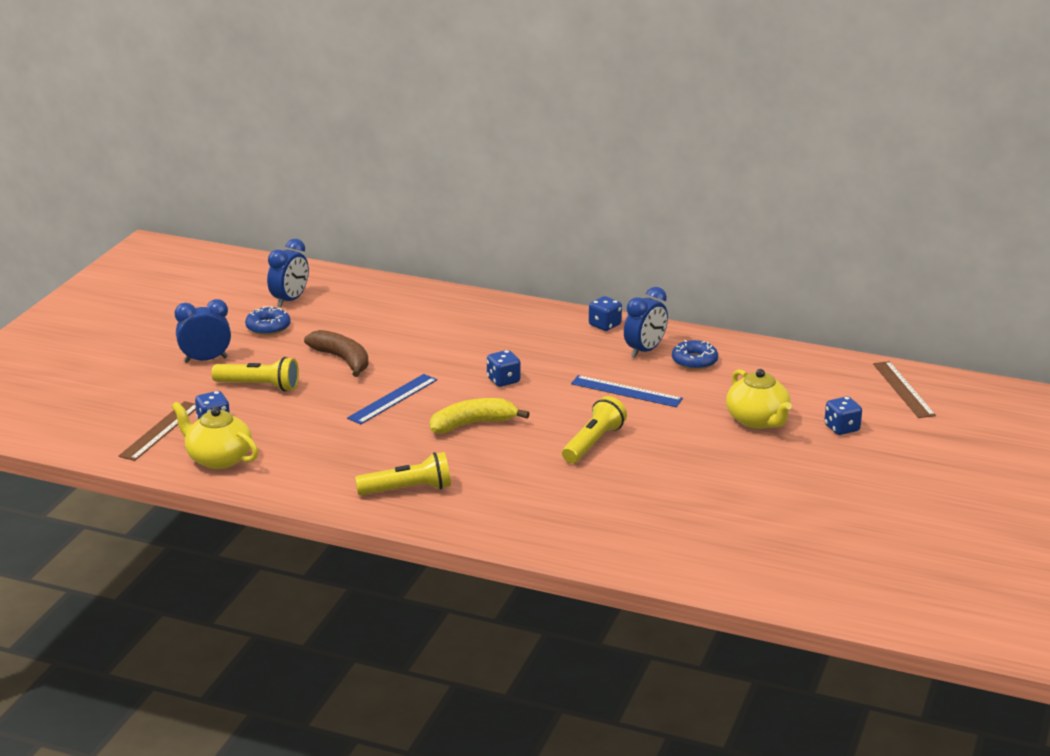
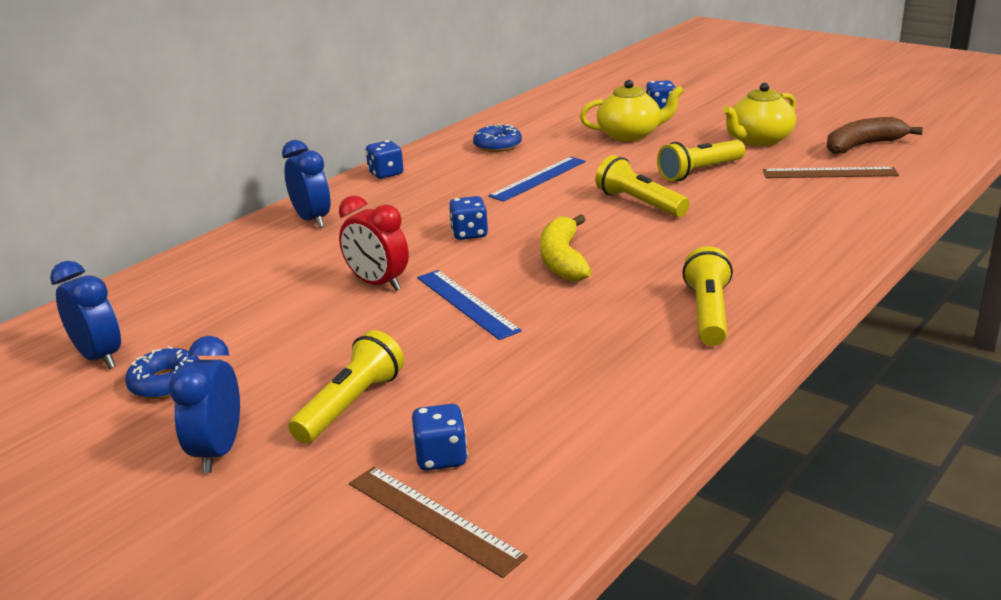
camera: 70 degrees left, 0 degrees up
yellow teapot [172,402,258,469] -> yellow teapot moved to [723,83,796,146]
brown banana [304,330,369,377] -> brown banana moved to [827,117,923,154]
blue clock [624,287,668,358] -> blue clock moved to [282,140,330,228]
brown ruler [873,361,936,418] -> brown ruler moved to [763,167,899,178]
none -> red clock [339,196,409,291]
none -> yellow flashlight [657,140,746,181]

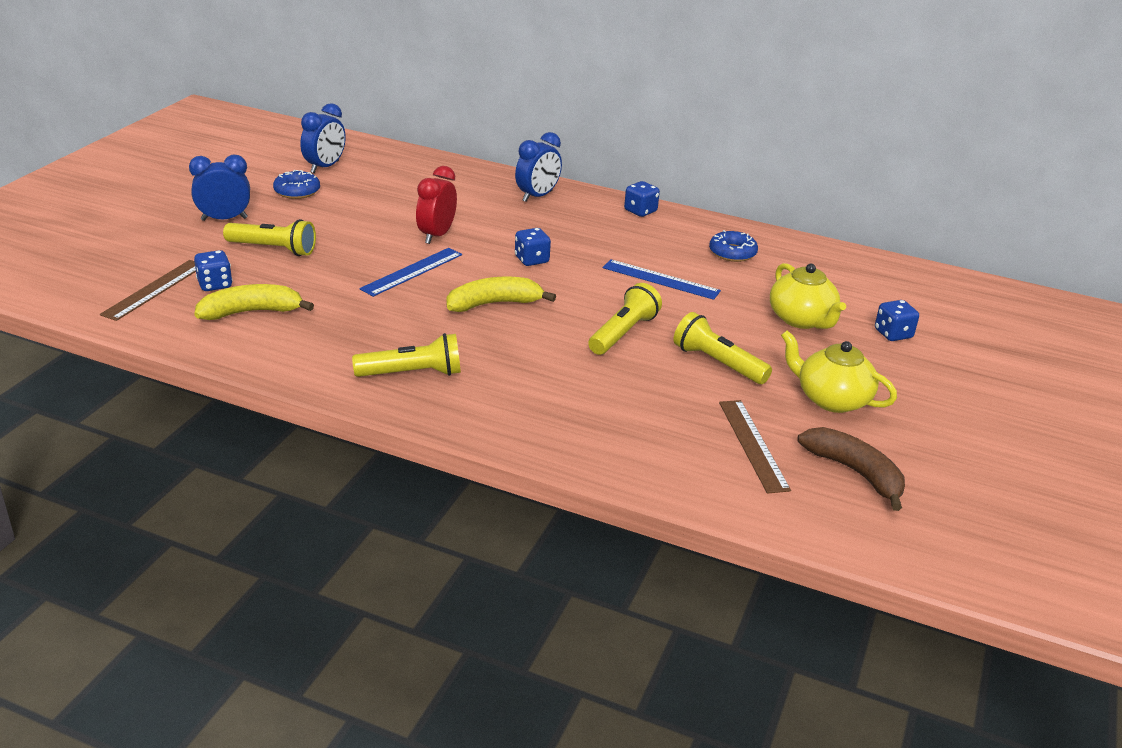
camera: 70 degrees right, 5 degrees up
none -> yellow banana [194,284,314,320]

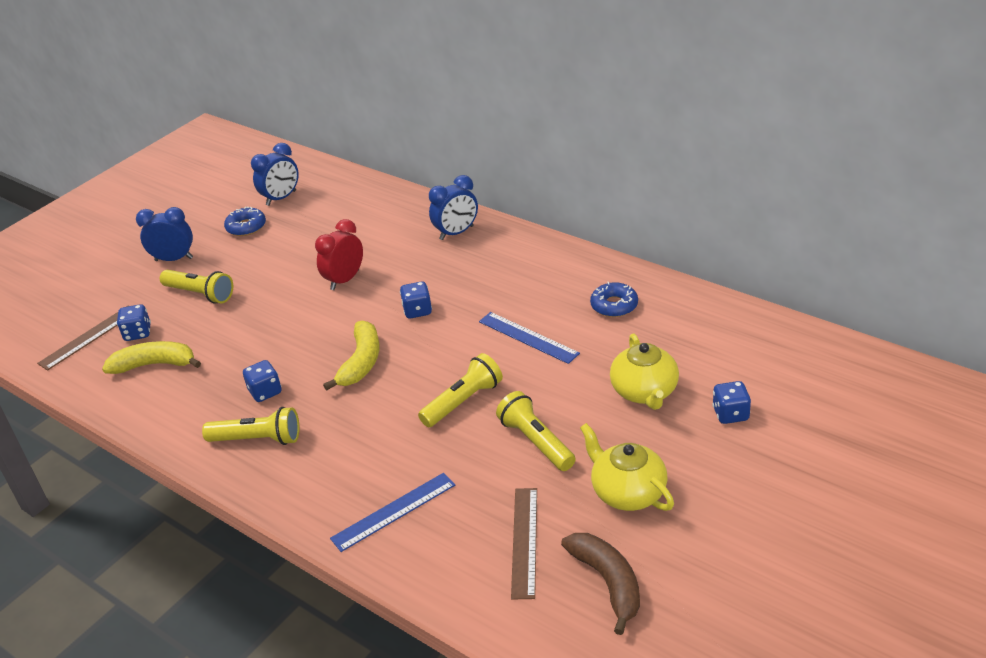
camera: 20 degrees right, 5 degrees up
blue ruler [359,248,462,297] -> blue ruler moved to [330,473,455,552]
yellow banana [446,277,556,312] -> yellow banana turned 105 degrees clockwise [323,321,379,391]
blue dice [624,181,660,217] -> blue dice moved to [243,360,282,402]

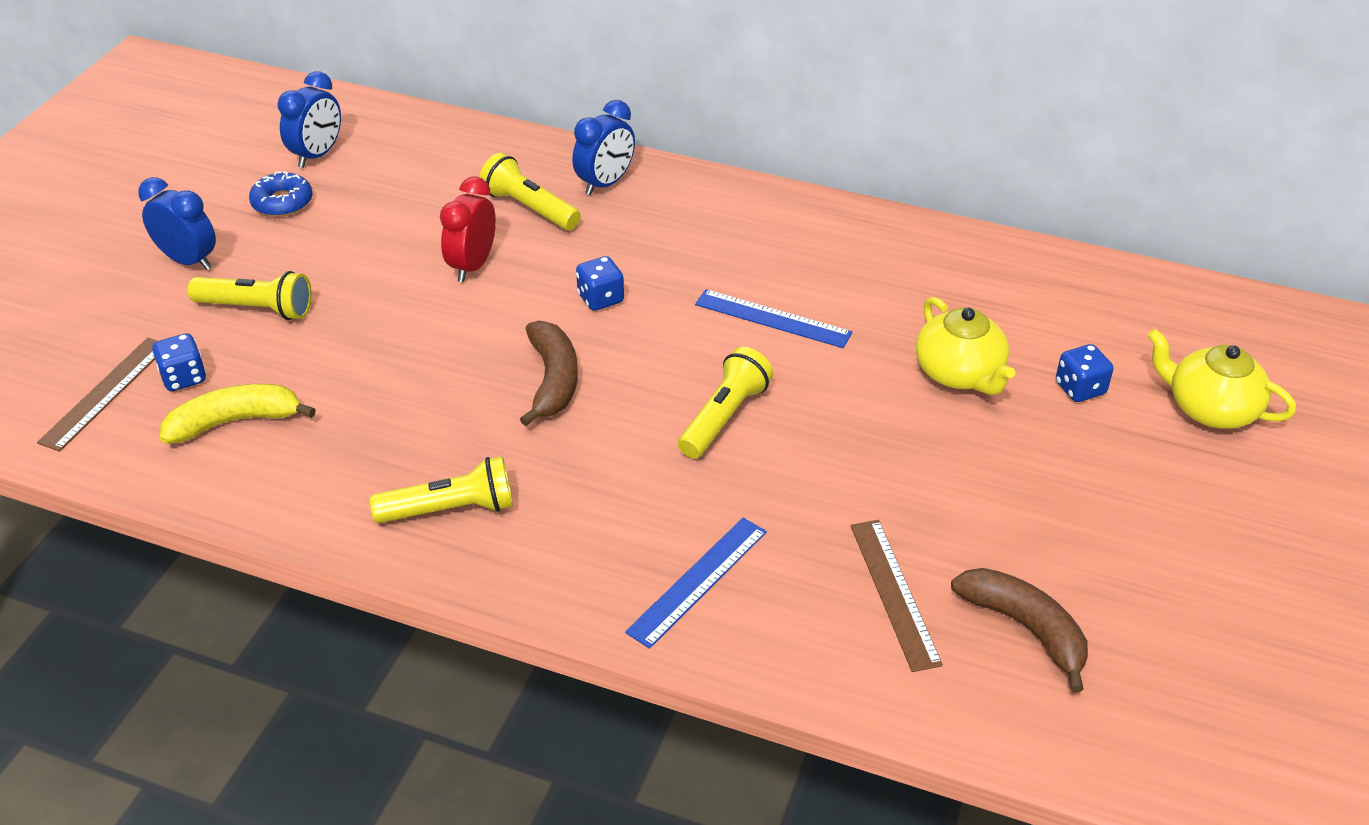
camera: 20 degrees left, 5 degrees up
blue clock [136,207,193,261] -> blue clock turned 45 degrees clockwise [138,177,216,270]
blue dice [243,360,282,402] -> none
yellow banana [323,321,379,391] -> brown banana [520,320,578,426]
yellow flashlight [496,391,576,471] -> yellow flashlight moved to [479,153,581,230]
yellow teapot [580,423,674,511] -> yellow teapot moved to [1148,329,1296,429]
blue donut [590,282,638,317] -> none

